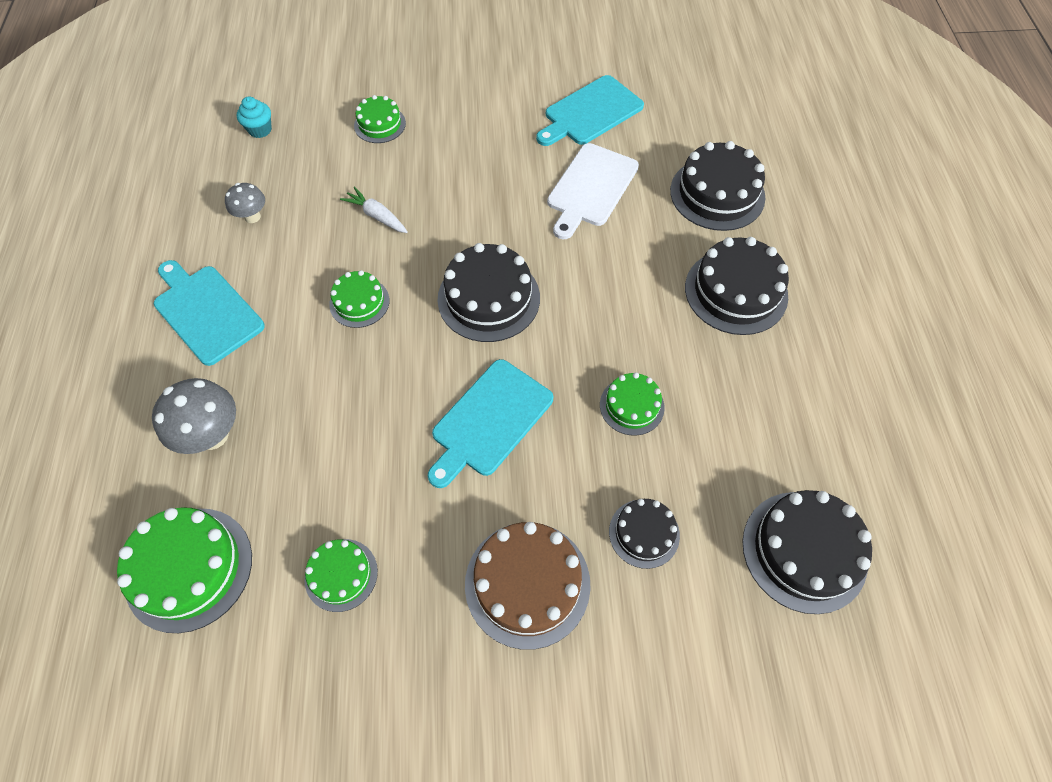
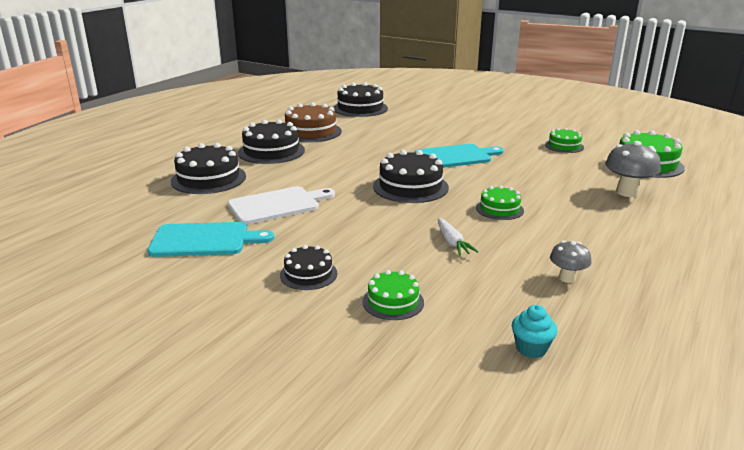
camera: 145 degrees left, 35 degrees down
turquoise cutting board [154,260,265,366] -> none
brown cake [465,522,591,650] -> brown cake moved to [285,102,342,143]
green cake [600,372,665,436] -> none
black cake [609,499,680,569] -> black cake moved to [280,245,337,290]

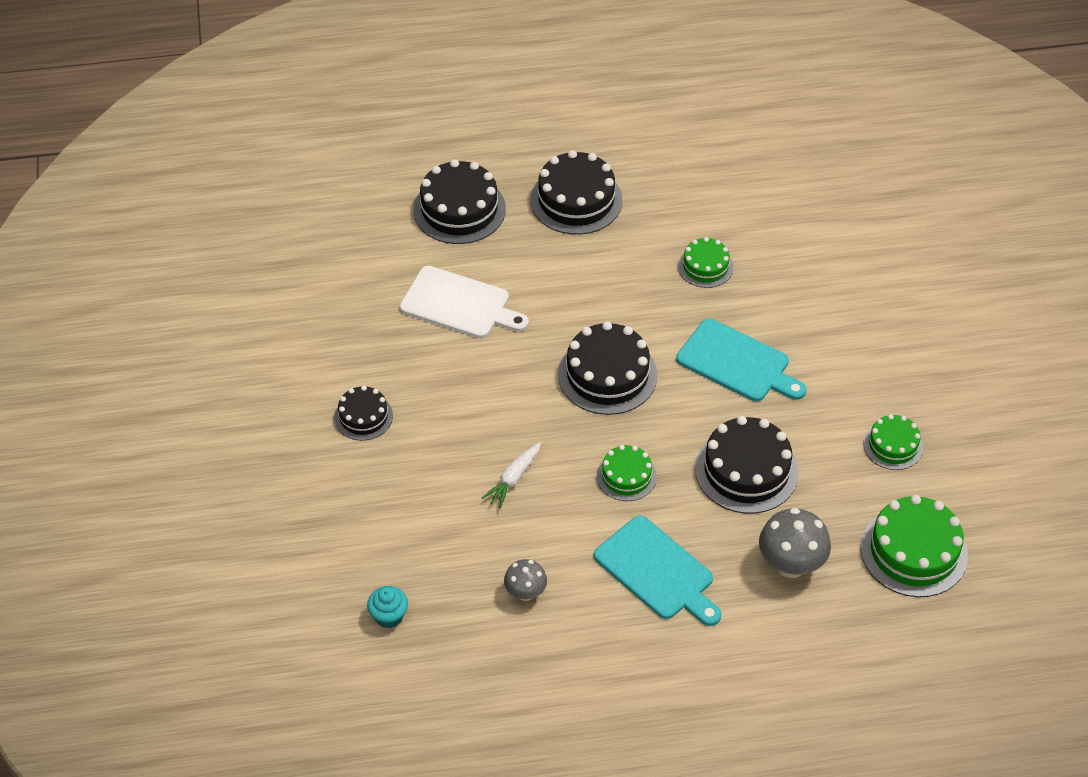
camera: 50 degrees right, 25 degrees up
turquoise cutting board [148,222,274,257] -> turquoise cutting board moved to [594,516,722,626]
brown cake [285,102,342,143] -> none
black cake [333,82,388,117] -> black cake moved to [695,416,799,514]
green cake [362,270,424,320] -> green cake moved to [678,237,733,288]

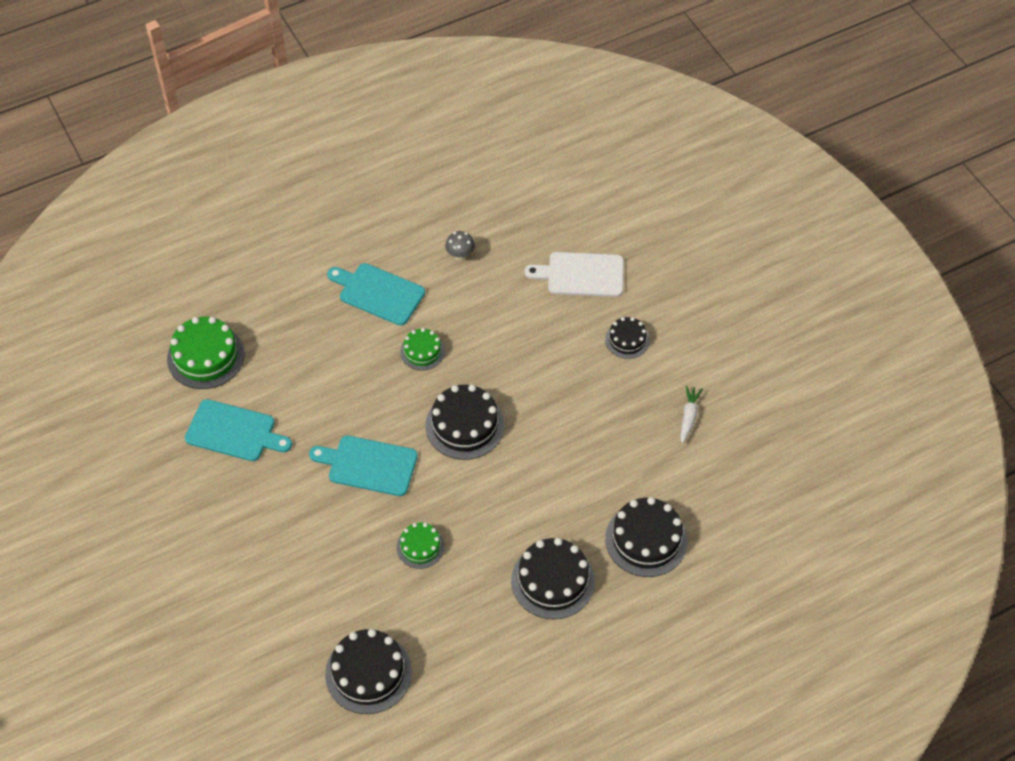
camera: 160 degrees right, 5 degrees up
turquoise cupcake [367,586,408,628] -> none
white cutting board [400,266,529,338] -> white cutting board moved to [524,252,624,297]
white carrot [482,442,541,508] -> white carrot moved to [680,385,703,443]
black cake [695,416,799,514] -> black cake moved to [325,629,412,714]
grey mushroom [759,508,831,578] -> none
green cake [863,414,923,470] -> turquoise cutting board [185,399,292,461]

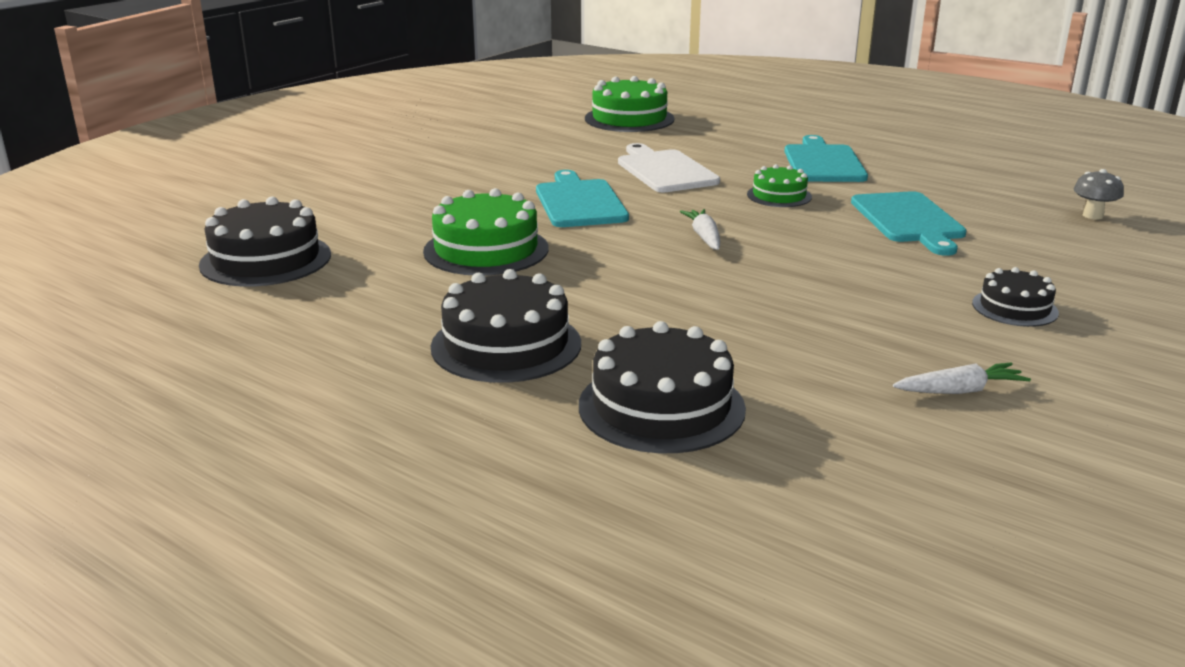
camera: 65 degrees right, 30 degrees down
turquoise cutting board [185,399,292,461] -> turquoise cutting board moved to [851,191,967,256]
green cake [397,523,445,569] -> green cake [423,188,549,276], size x1.72
black cake [426,384,504,460] -> white carrot [680,209,720,250]
grey mushroom [445,231,475,260] -> grey mushroom moved to [1074,169,1124,220]
white cutting board [524,252,624,297] -> white cutting board moved to [618,143,720,193]

